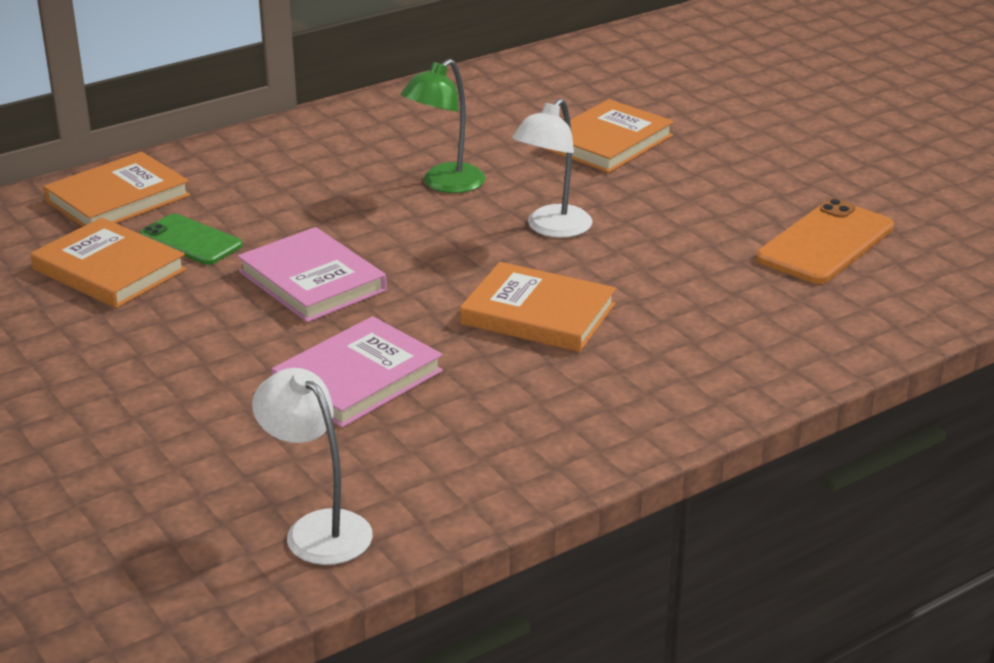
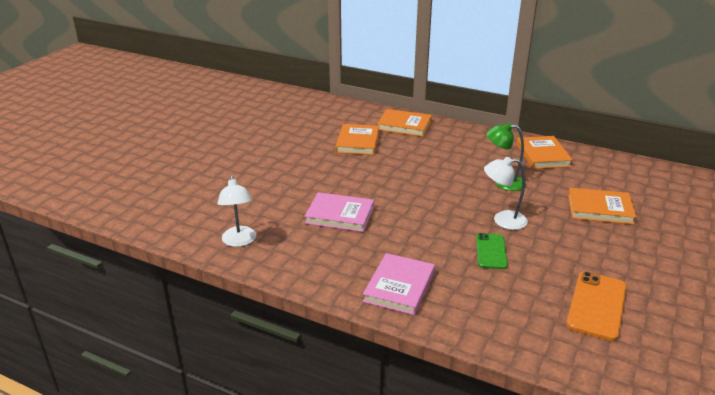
camera: 60 degrees right, 0 degrees up
green phone [140,214,243,265] -> green phone moved to [476,233,508,269]
pink book [237,227,387,322] -> pink book moved to [363,253,435,315]
white lamp [252,368,373,565] -> white lamp turned 150 degrees clockwise [217,175,256,247]
orange book [460,262,616,352] -> orange book moved to [516,136,573,169]
orange phone [756,199,894,284] -> orange phone turned 75 degrees counterclockwise [566,271,627,341]

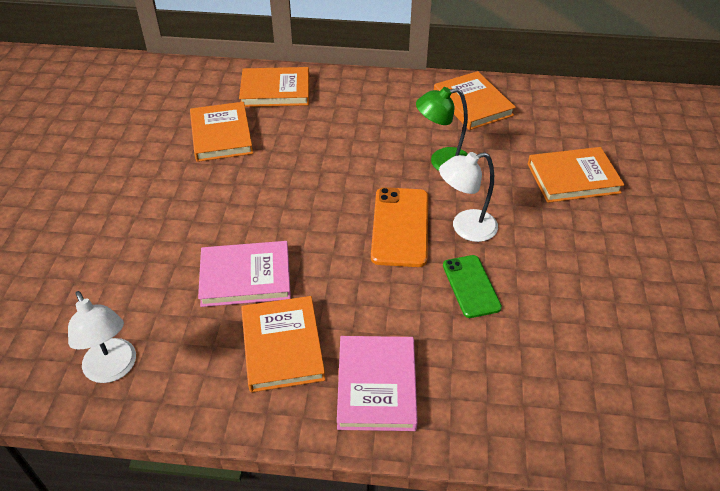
camera: 20 degrees left, 15 degrees up
orange phone [566,271,627,341] -> orange phone moved to [371,187,428,267]
none -> orange book [241,296,325,392]

